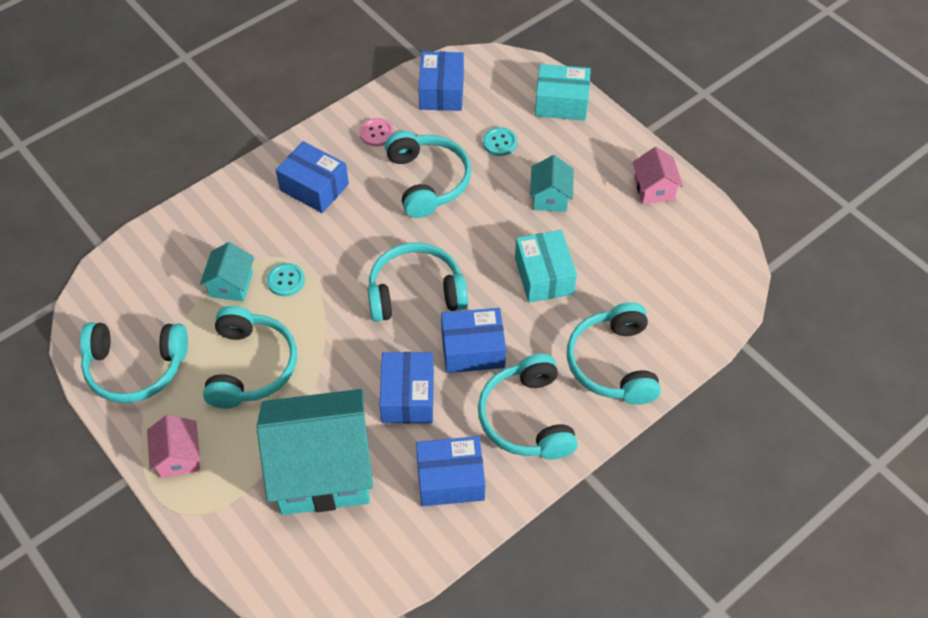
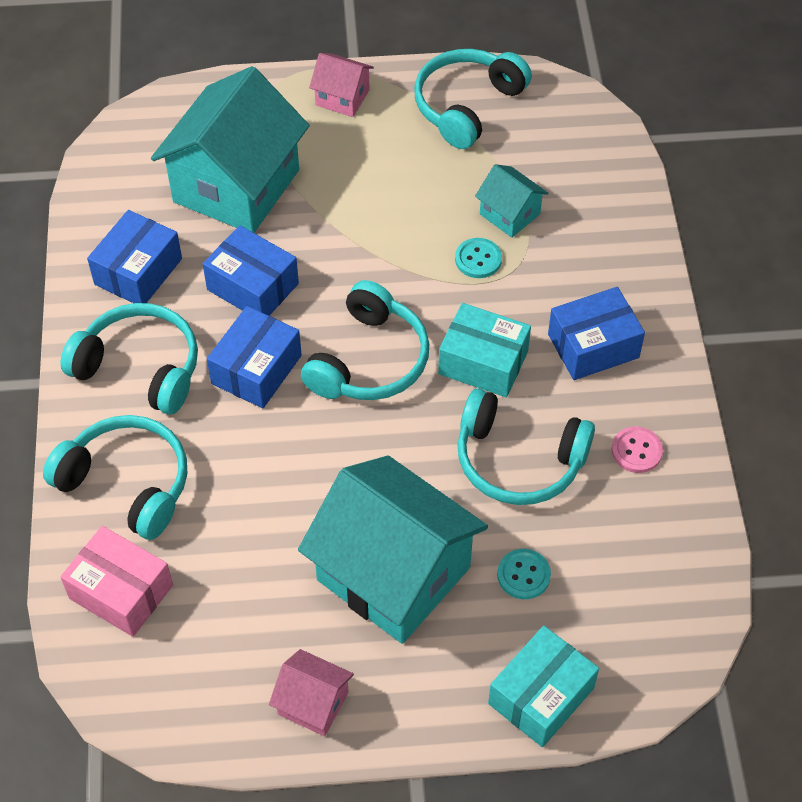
camera: 125 degrees right, 0 degrees up
turquoise headphones [203,306,297,409] -> none
blue box [418,51,464,111] -> none
turquoise box [515,230,577,303] -> turquoise box moved to [438,303,531,397]
turquoise house [530,155,574,212] -> turquoise house [298,455,488,644], size x2.19
none -> pink box [60,526,173,637]

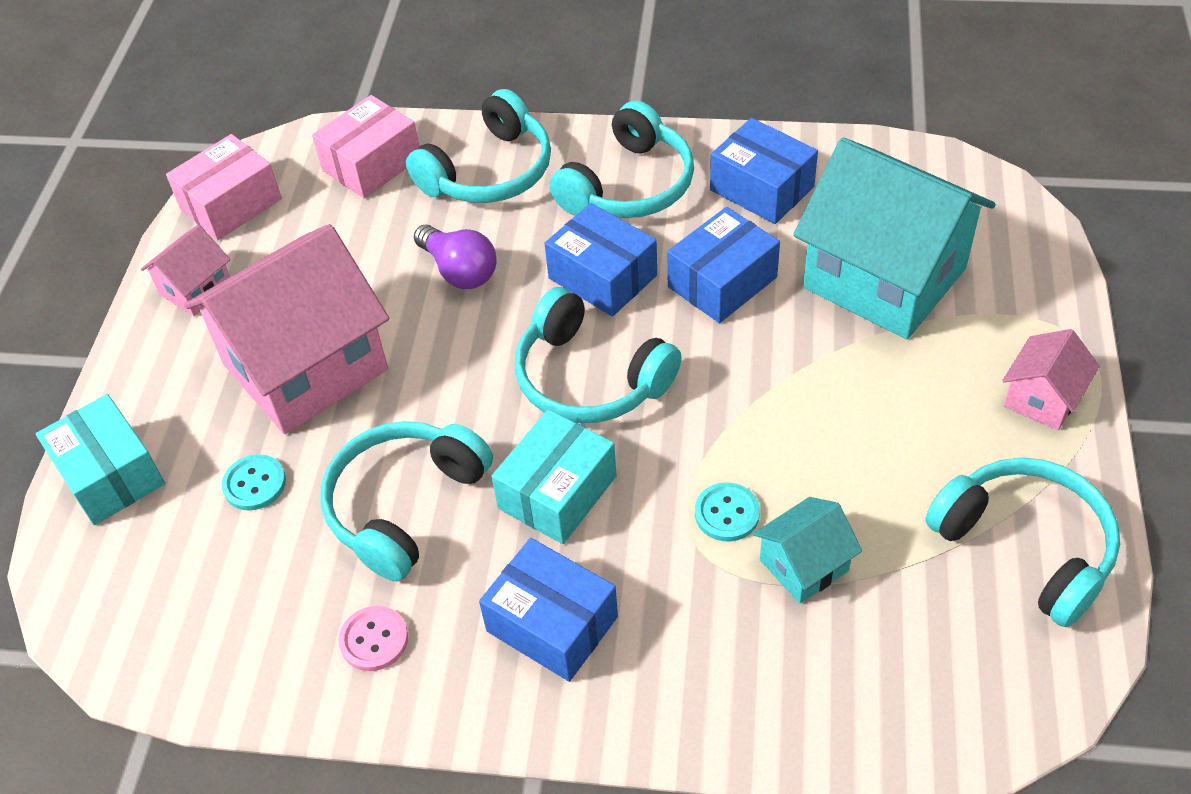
camera: 105 degrees right, 5 degrees down
turquoise house [298,455,488,644] -> pink house [184,224,389,434]
blue box [548,287,645,380] -> blue box turned 45 degrees counterclockwise [479,538,618,682]
none -> pink box [166,134,282,240]
none -> purple light bulb [414,225,496,289]

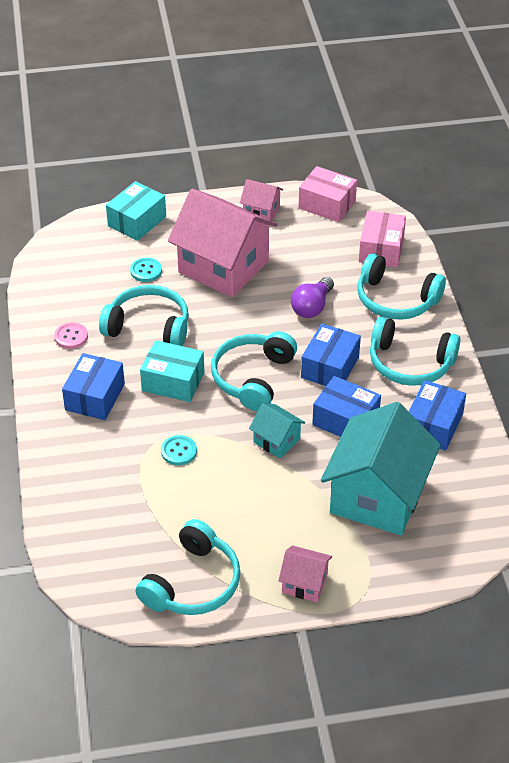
camera: 70 degrees right, 5 degrees down
pink box [312,95,419,198] -> pink box turned 75 degrees clockwise [359,211,406,268]
turquoise house [753,497,862,604] -> turquoise house moved to [249,403,305,459]

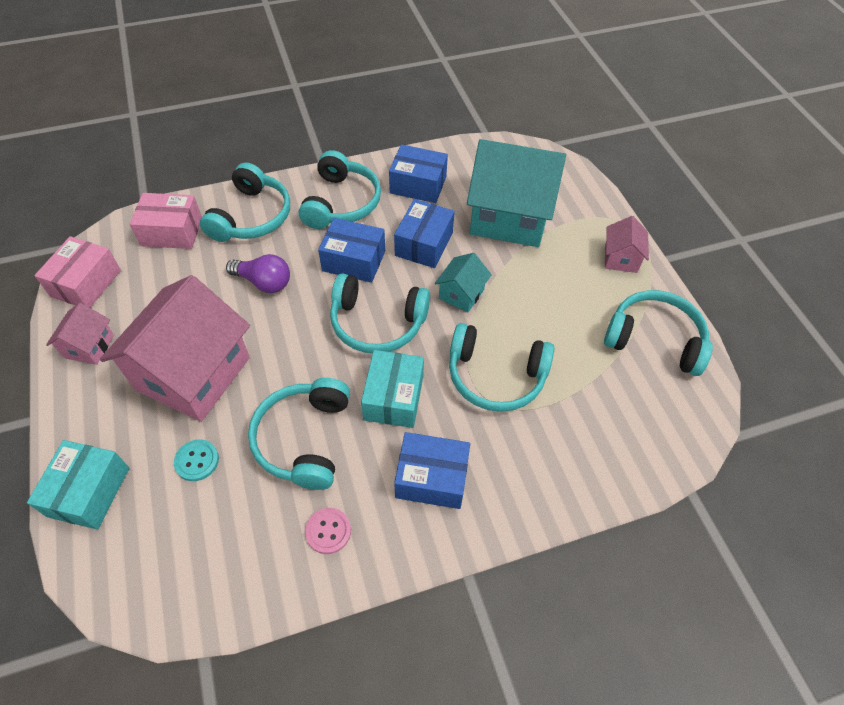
camera: 100 degrees left, 10 degrees up
turquoise box [106,181,166,241] -> turquoise box turned 75 degrees clockwise [27,440,129,529]
turquoise button [161,435,197,465] -> turquoise headphones [449,323,554,412]

